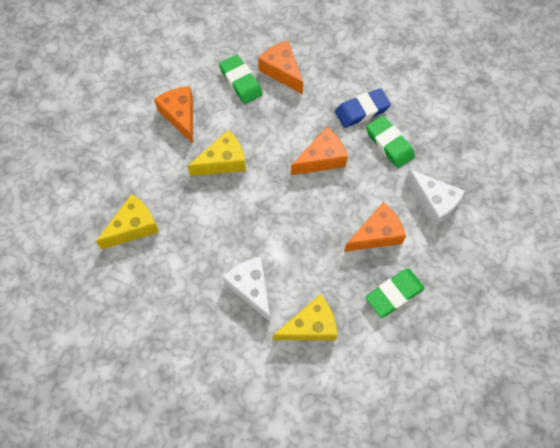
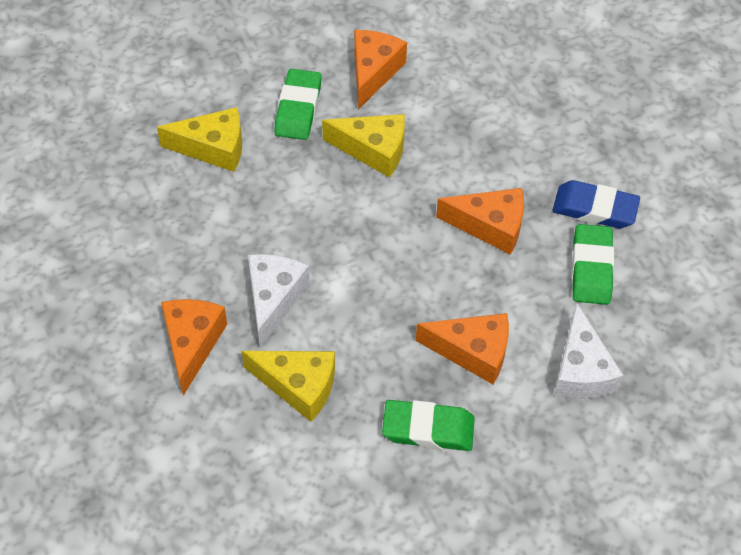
camera: 40 degrees right, 10 degrees down
green eraser [219,54,263,104] -> green eraser moved to [274,69,322,140]
orange cheese [258,41,303,94] -> orange cheese moved to [161,299,227,396]

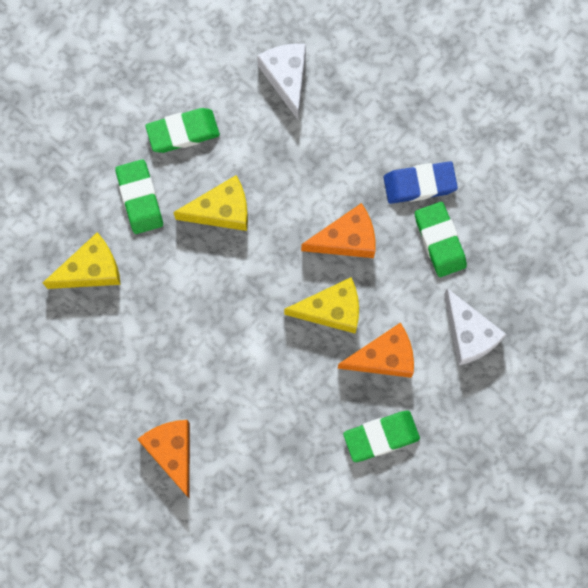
camera: 25 degrees left, 20 degrees up
yellow cheese [242,351,335,422] -> yellow cheese moved to [284,277,359,334]
white cheese [248,254,310,348] -> white cheese moved to [257,44,306,120]
orange cheese [354,30,407,110] -> green eraser [145,108,220,153]

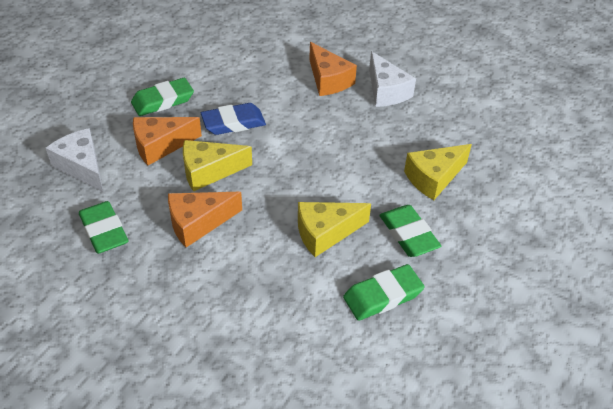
camera: 170 degrees right, 30 degrees down
white cheese [257,44,306,120] -> white cheese moved to [369,51,416,107]
blue eraser [384,161,458,204] -> blue eraser moved to [201,103,266,135]

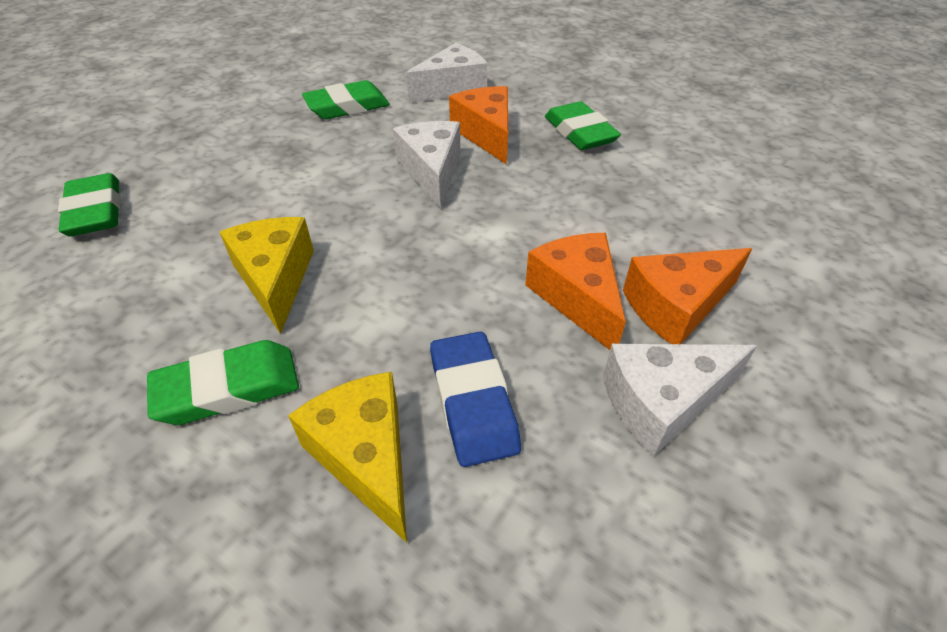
camera: 95 degrees right, 0 degrees up
orange cheese [168,192,242,247] -> orange cheese moved to [525,233,626,350]
yellow cheese [183,140,252,192] -> white cheese [393,121,460,209]
blue eraser [201,103,266,135] -> blue eraser moved to [430,332,521,467]
green eraser [343,264,425,321] -> green eraser moved to [58,173,121,237]

